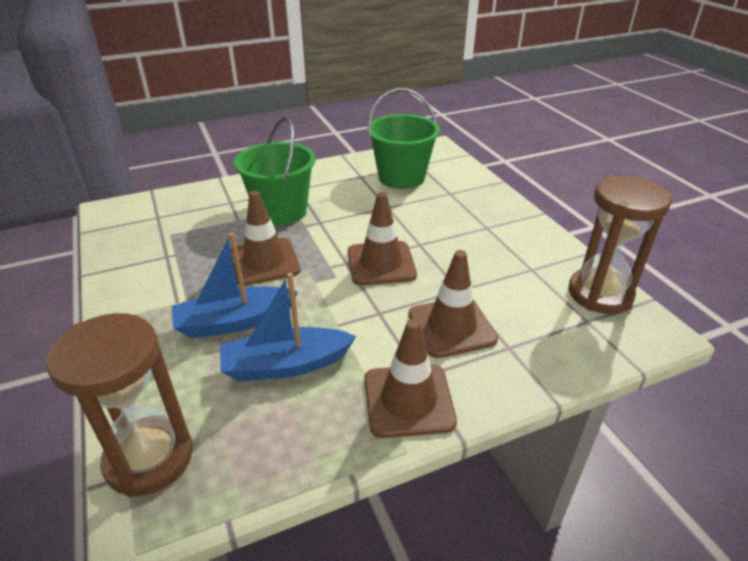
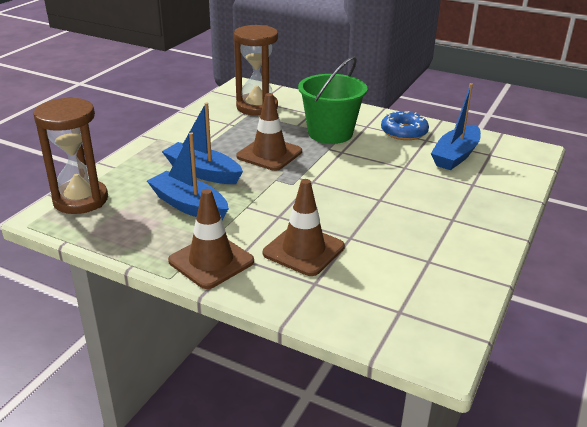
camera: 50 degrees right, 5 degrees down
brown traffic cone [348,192,417,285] -> none
green bucket [367,88,440,189] -> blue boat [431,83,481,170]
brown hourglass [569,176,672,314] -> brown hourglass moved to [234,25,278,116]
none -> blue donut [381,111,429,140]

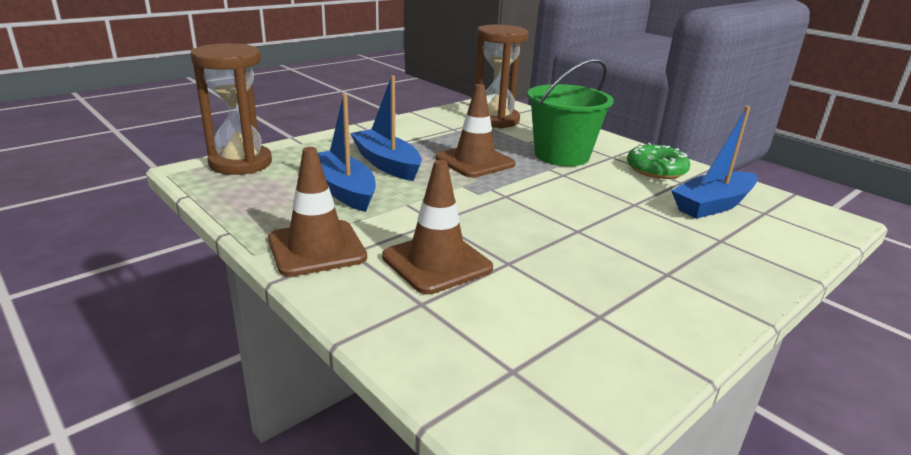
camera: 20 degrees right, 5 degrees down
blue donut [381,111,429,140] -> green donut [627,143,690,179]

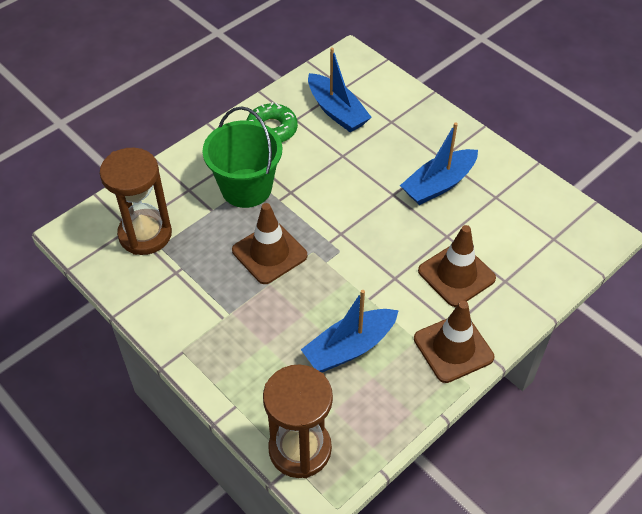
camera: 90 degrees left, 25 degrees up
blue boat [350,76,422,181] -> blue boat moved to [400,122,478,205]

